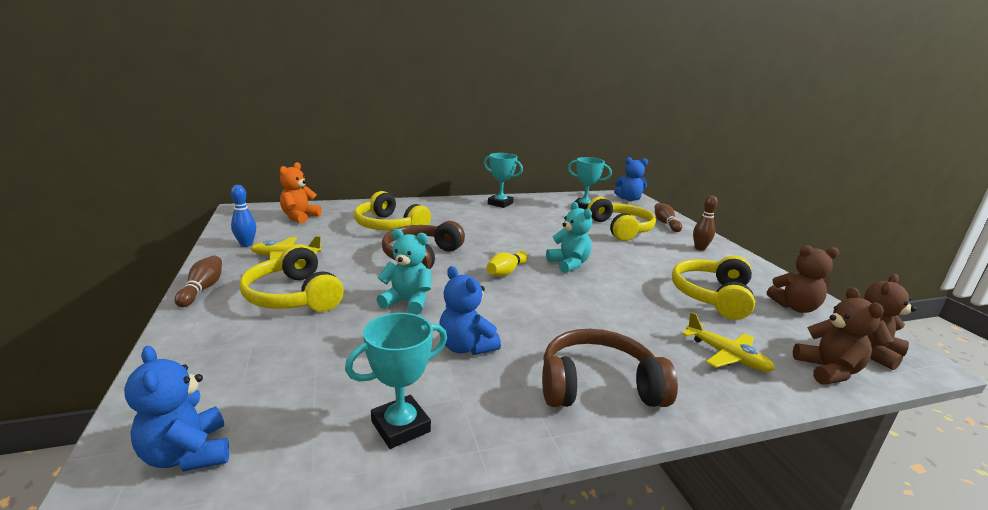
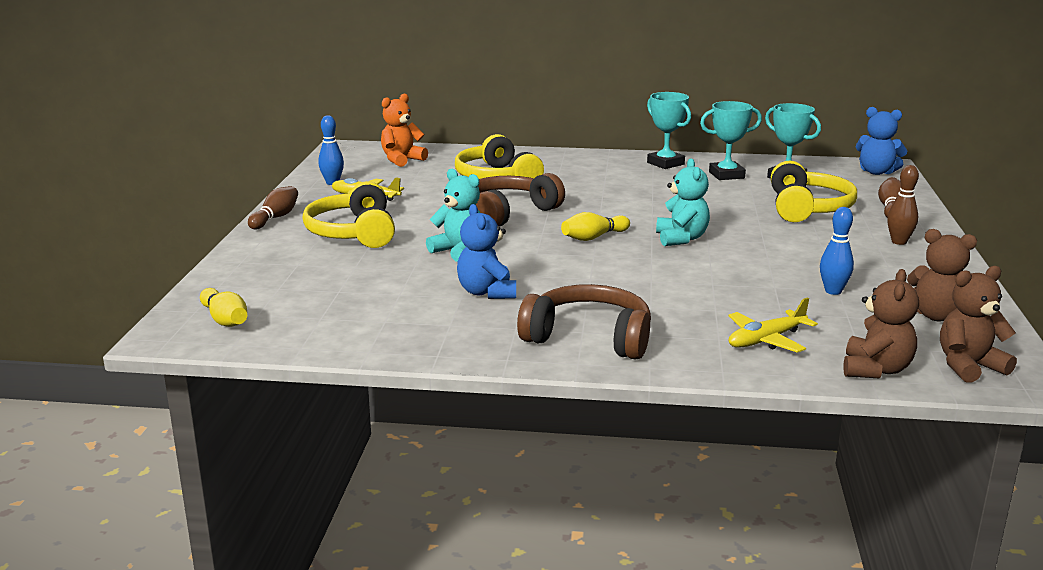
camera: 25 degrees right, 0 degrees up
blue teddy bear [124,346,229,472] -> yellow bowling pin [200,288,247,327]
turquoise trophy [345,313,447,449] -> turquoise trophy moved to [700,101,762,180]
yellow headphones [672,256,755,320] -> blue bowling pin [820,207,854,295]
yellow plane [682,312,775,372] -> yellow plane turned 75 degrees clockwise [729,297,818,353]

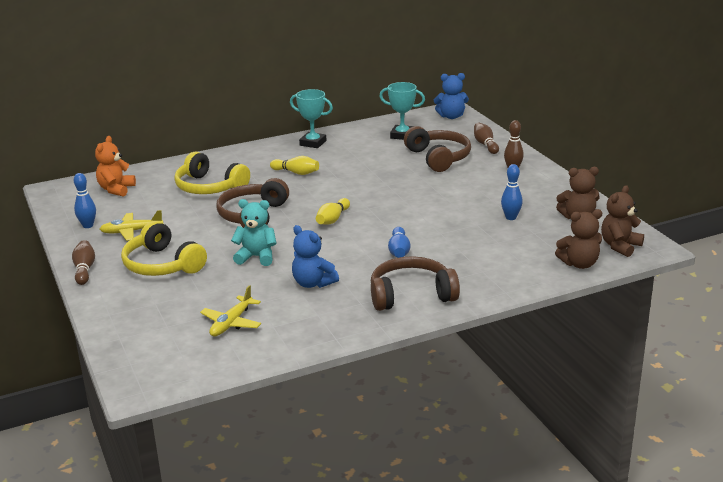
camera: 30 degrees left, 5 degrees up
yellow bowling pin [200,288,247,327] -> yellow bowling pin moved to [270,156,319,175]
turquoise teddy bear [656,159,710,246] -> none
turquoise trophy [700,101,762,180] -> none
yellow plane [729,297,818,353] -> yellow plane moved to [200,285,261,337]
yellow headphones [771,161,857,222] -> brown headphones [404,126,471,172]
brown teddy bear [843,269,919,378] -> brown teddy bear turned 90 degrees clockwise [555,209,602,269]
none -> blue bowling pin [388,227,411,258]

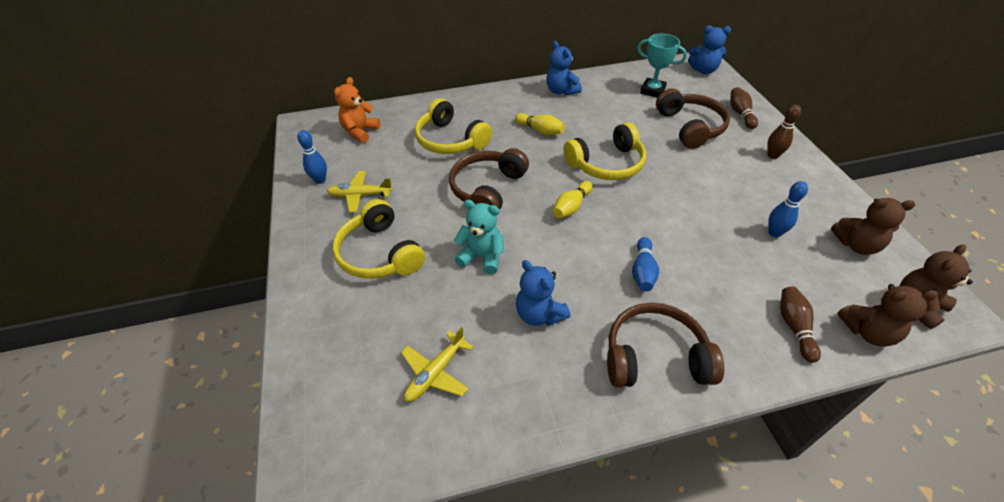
camera: 10 degrees right, 20 degrees up
brown bowling pin [72,240,95,285] -> brown bowling pin moved to [780,287,821,363]
turquoise trophy [290,89,333,148] -> blue teddy bear [546,41,582,96]
none -> yellow headphones [564,122,646,180]

